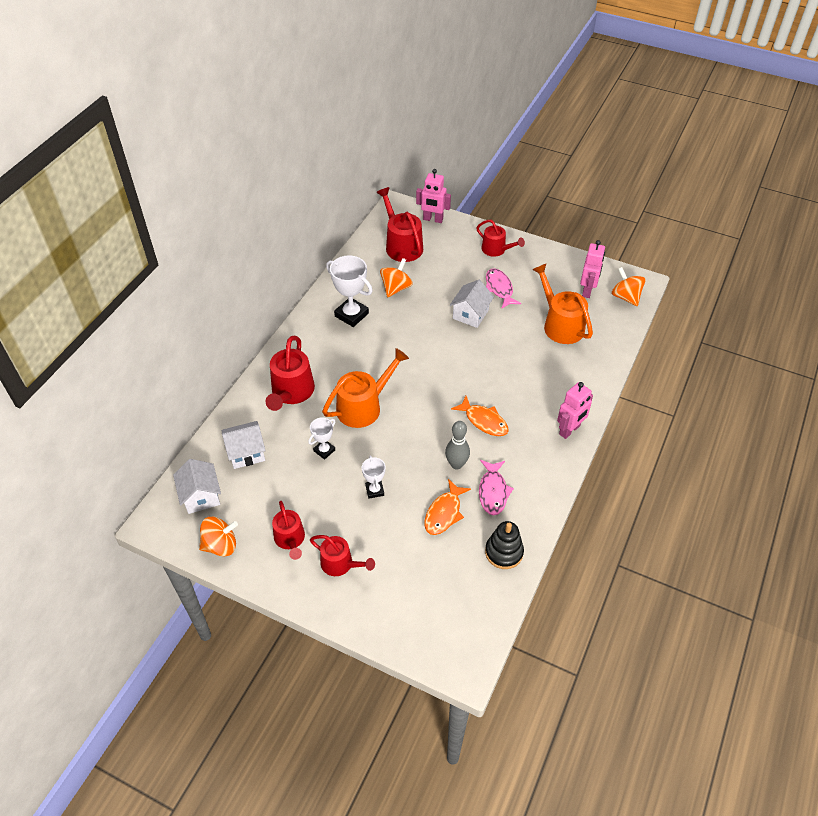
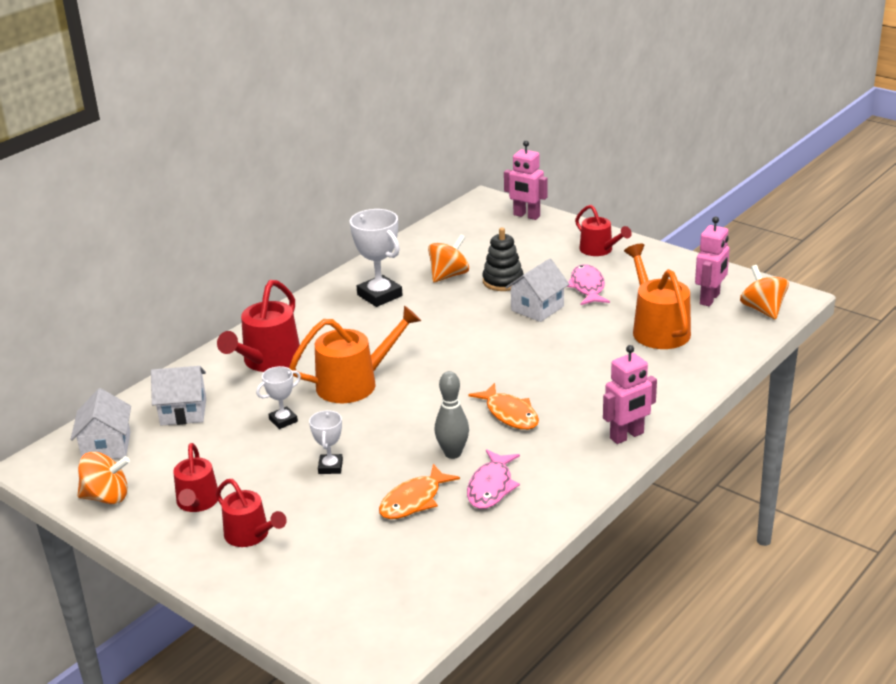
camera: 15 degrees right, 20 degrees down
red watering can [376,187,423,262] -> none
black stacking toy [485,521,524,569] -> black stacking toy moved to [482,228,523,291]

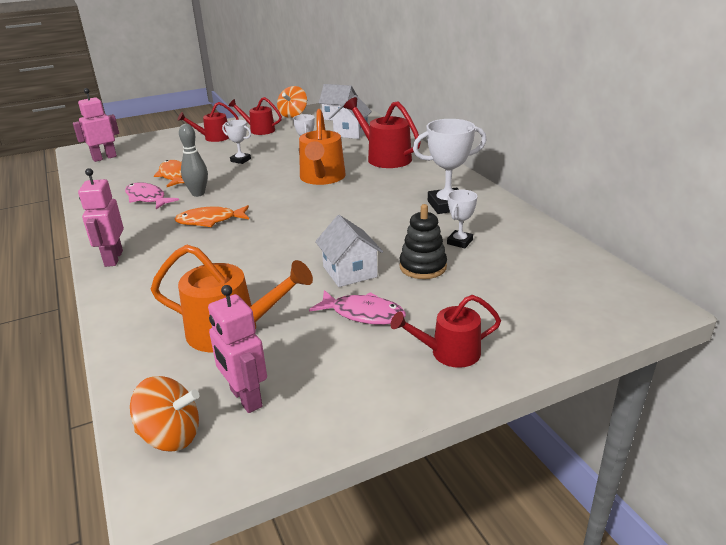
camera: 115 degrees right, 0 degrees up
orange spinning top [428,234,469,283] -> white trophy [447,189,477,248]
pink robot [504,141,548,220] -> pink robot moved to [73,88,119,162]

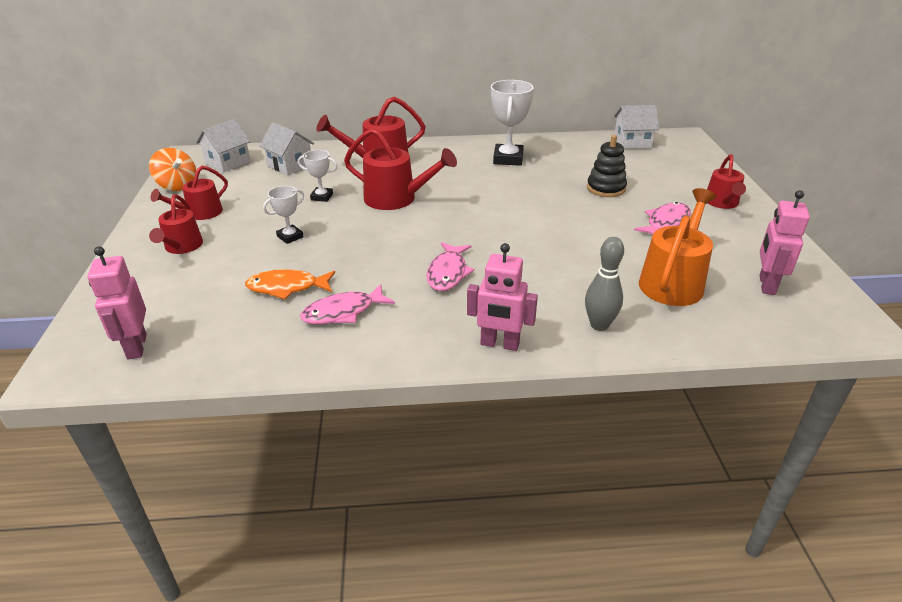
camera: 70 degrees left, 5 degrees up
orange spinning top [130,376,200,452] -> none
orange fish [175,205,249,227] -> pink fish [427,242,474,291]
grey bowling pin [179,124,208,197] -> grey bowling pin moved to [585,237,624,331]
pink robot [208,285,267,413] -> pink robot turned 120 degrees clockwise [759,190,810,295]
orange watering can [299,109,346,185] -> red watering can [344,128,457,210]
white house [315,215,383,287] -> white house moved to [614,105,659,149]
white trophy [447,189,477,248] -> none

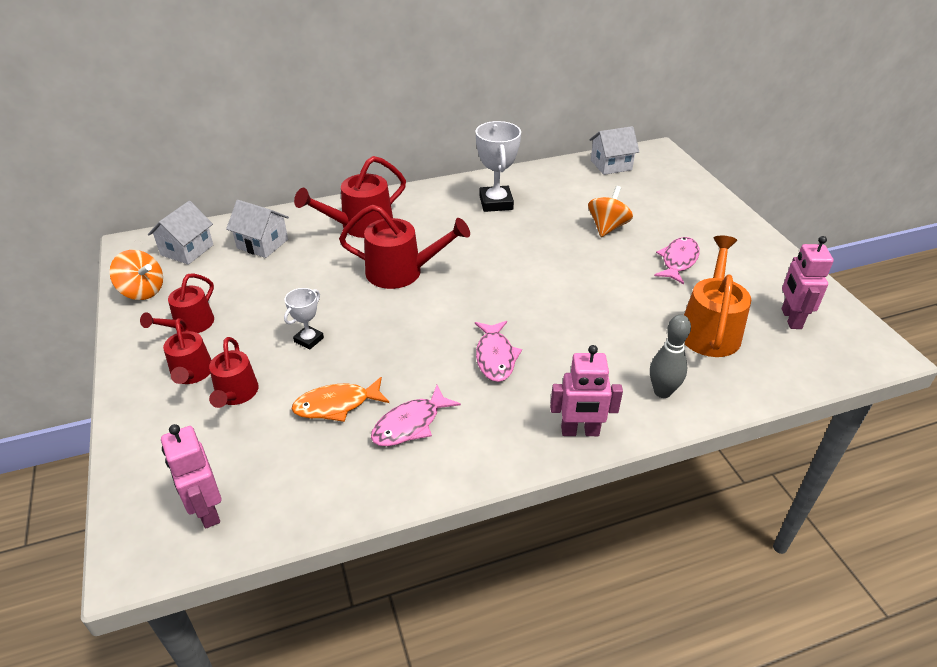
camera: 15 degrees left, 5 degrees up
white trophy [298,150,337,202] -> none
black stacking toy [587,135,627,197] -> orange spinning top [588,186,633,237]
red watering can [707,154,746,209] -> red watering can moved to [209,337,258,408]

